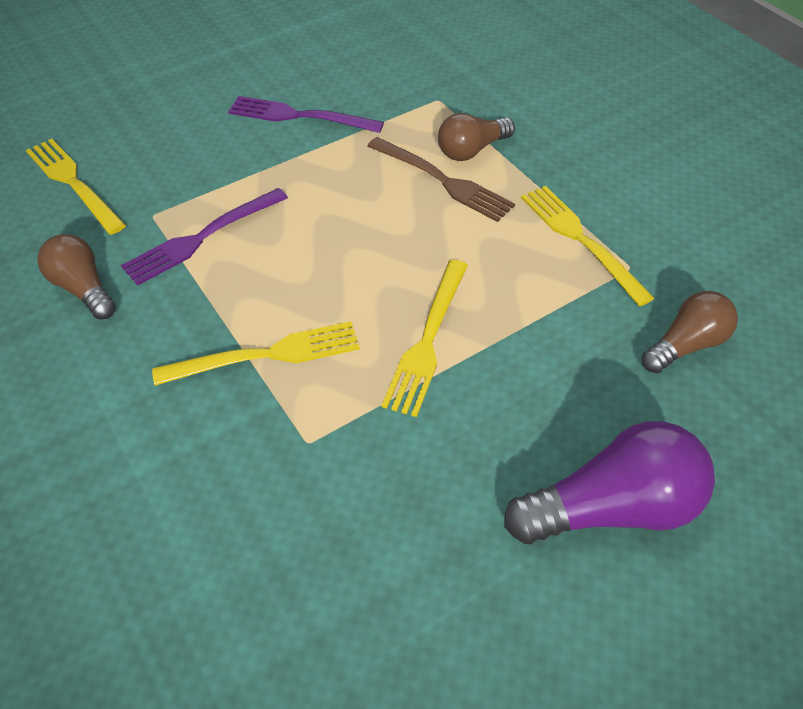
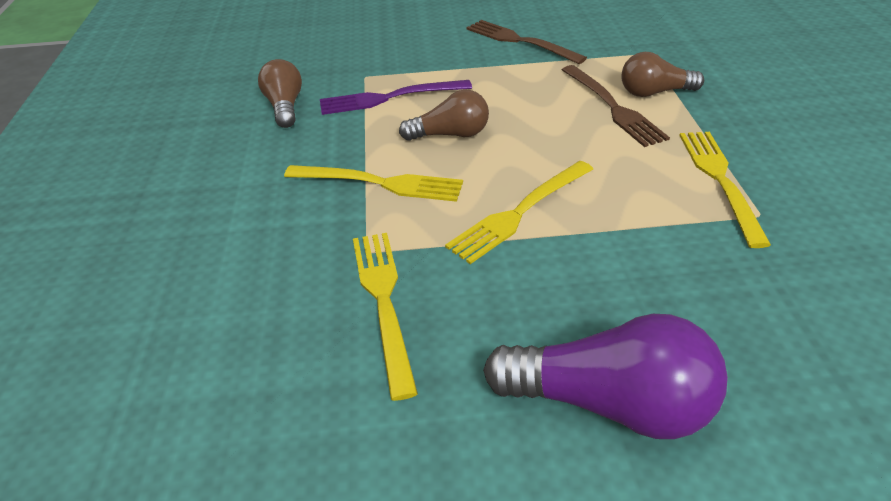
camera: 30 degrees right, 10 degrees down
yellow fork [26,139,126,235] -> yellow fork moved to [353,233,418,401]
purple fork [228,96,384,133] -> brown fork [467,20,587,64]
brown light bulb [641,291,738,373] -> brown light bulb moved to [399,89,489,141]

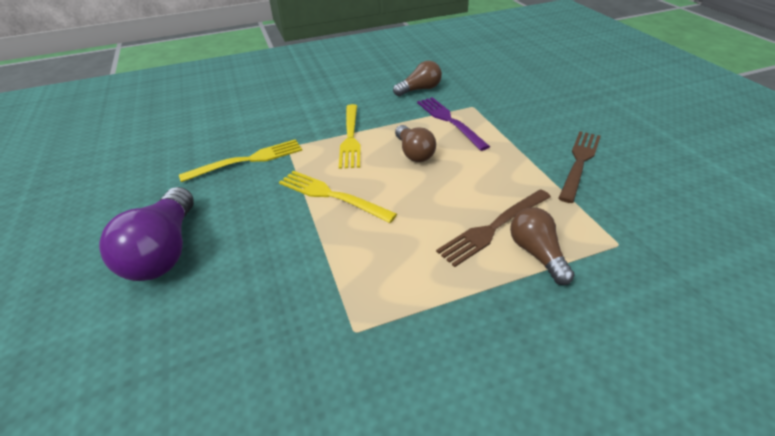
camera: 75 degrees right, 0 degrees up
yellow fork [679,132,771,248] -> none

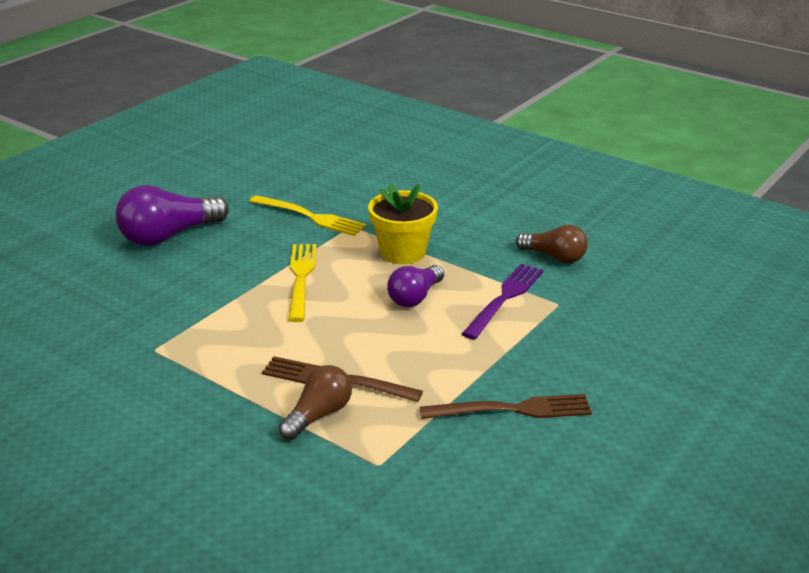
camera: 55 degrees right, 10 degrees down
yellow fork [339,104,361,169] -> yellow flower pot [368,184,438,264]
brown light bulb [395,125,436,162] -> purple light bulb [387,265,444,307]

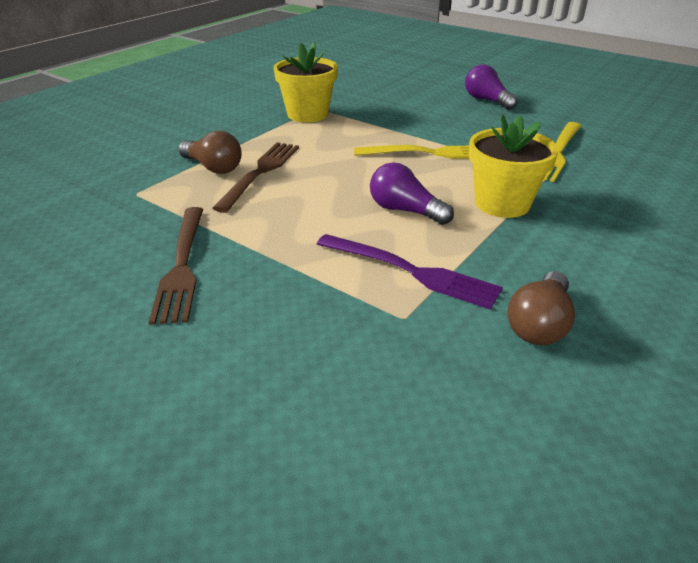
camera: 90 degrees right, 5 degrees up
purple light bulb [115,185,229,246] -> purple light bulb [465,64,518,110], size x0.62
none -> yellow flower pot [274,42,338,123]

